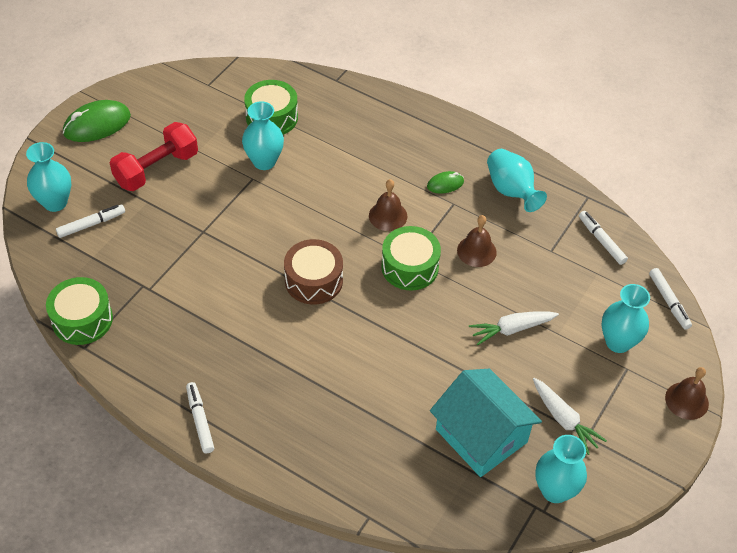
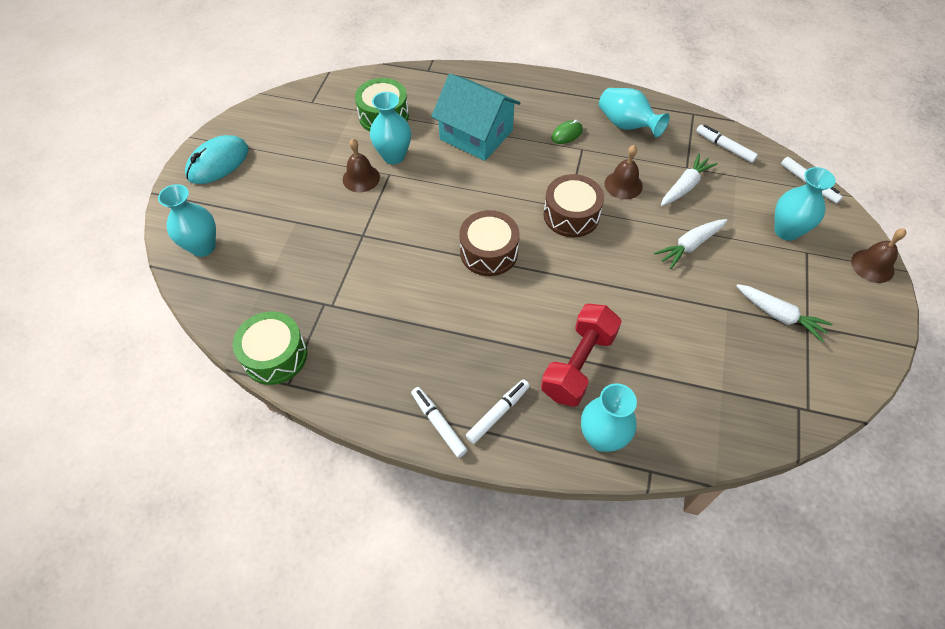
camera: 15 degrees left, 5 degrees up
white marker [56,205,125,238] -> white marker moved to [466,379,530,444]
green mouse [63,100,131,142] -> turquoise mouse [185,135,249,184]
red dumbbell [110,122,198,191] -> red dumbbell moved to [541,304,622,407]
brown bell [369,179,408,231] -> brown bell moved to [343,138,380,192]
green drum [381,226,441,291] -> brown drum [544,174,604,238]
turquoise house [430,369,542,477] -> turquoise house moved to [431,74,521,161]
turquoise vase [535,435,587,503] -> turquoise vase moved to [581,383,637,452]
none -> white carrot [661,153,718,206]

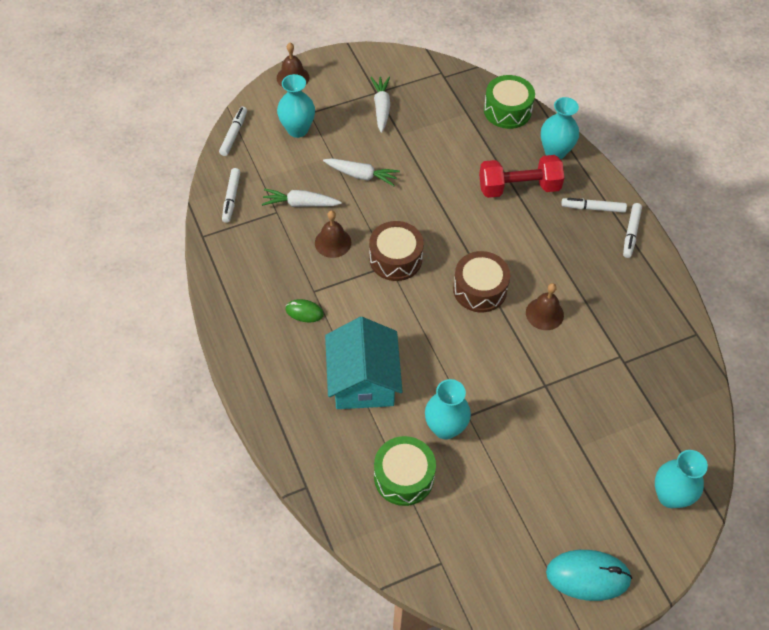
camera: 130 degrees left, 0 degrees up
green drum [233,311,307,385] -> green drum moved to [484,75,535,129]
brown bell [343,138,380,192] -> brown bell moved to [526,283,564,330]
turquoise vase [599,88,670,137] -> none

